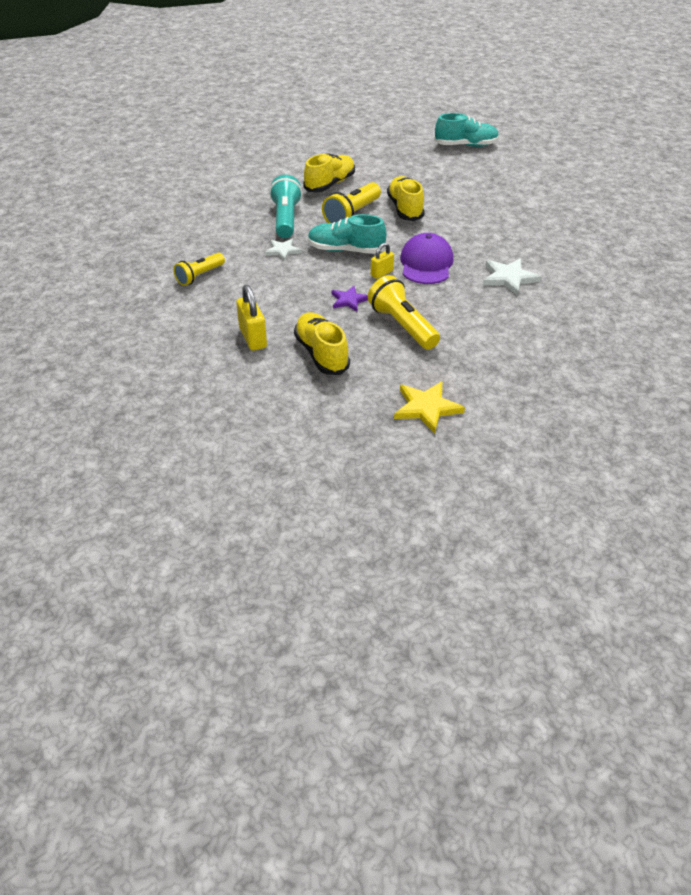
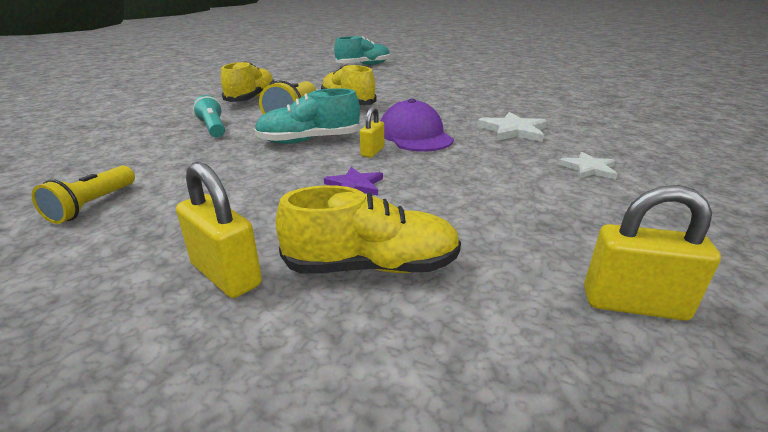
camera: 25 degrees left, 15 degrees down
white star [265,239,302,261] -> white star moved to [558,152,618,179]
turquoise flashlight [269,175,302,238] -> turquoise flashlight [193,95,225,137], size x0.66
yellow shoe [294,312,350,375] -> yellow shoe turned 135 degrees clockwise [276,185,461,274]
yellow flashlight [368,275,440,350] -> none
yellow star [394,381,465,434] -> yellow padlock [584,185,721,321]

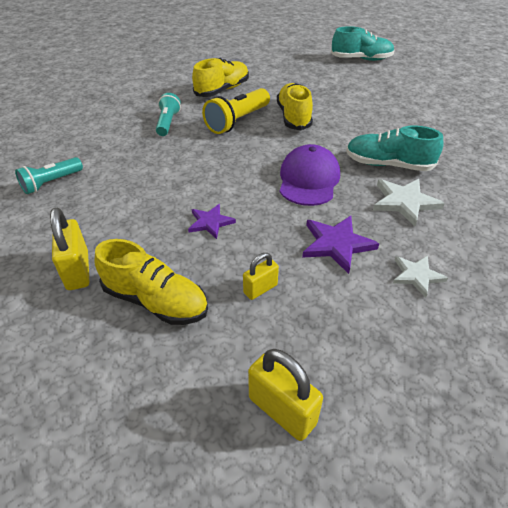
camera: 30 degrees right, 15 degrees up
yellow flashlight [32,166,135,224] -> turquoise flashlight [15,157,83,194]
turquoise shoe [254,88,360,144] -> turquoise shoe moved to [346,125,443,171]
yellow padlock [360,107,384,158] -> yellow padlock moved to [243,253,279,300]
none -> purple star [302,216,379,274]

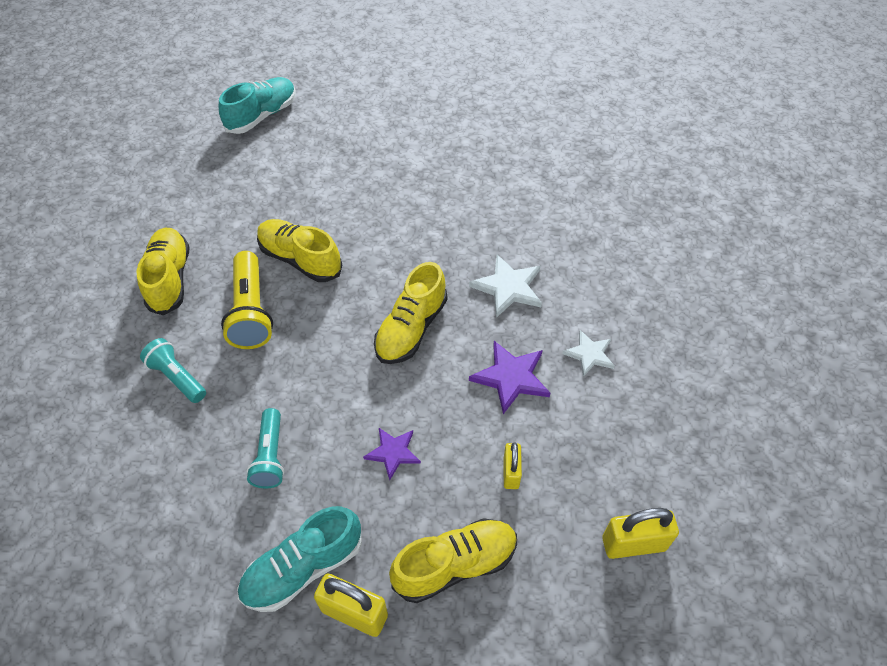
camera: 50 degrees left, 10 degrees up
turquoise flashlight [15,157,83,194] -> turquoise flashlight moved to [246,408,284,488]
purple cap [280,144,340,206] -> yellow shoe [374,262,447,364]
turquoise shoe [346,125,443,171] -> turquoise shoe moved to [237,506,362,612]

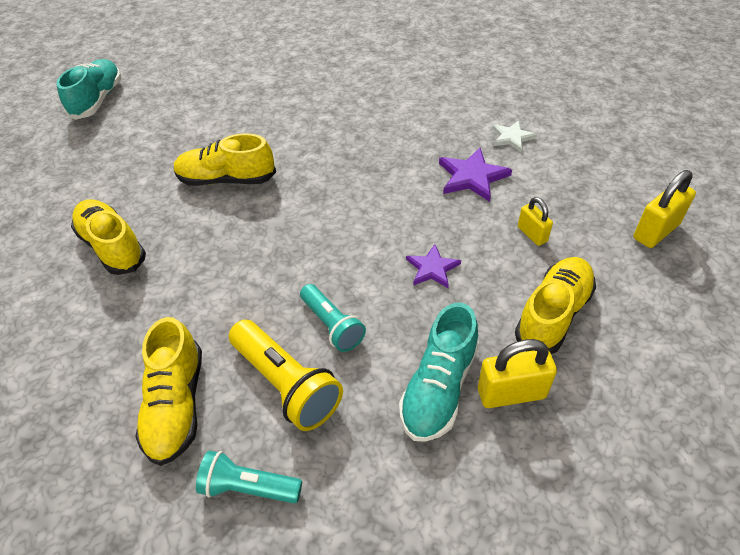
camera: 30 degrees left, 5 degrees down
turquoise flashlight [140,338,206,403] -> turquoise flashlight moved to [196,450,302,503]
yellow flashlight [221,251,273,349] -> yellow flashlight moved to [229,320,343,431]
yellow shoe [374,262,447,364] -> yellow shoe moved to [135,317,202,466]
white star [469,255,542,318] -> none

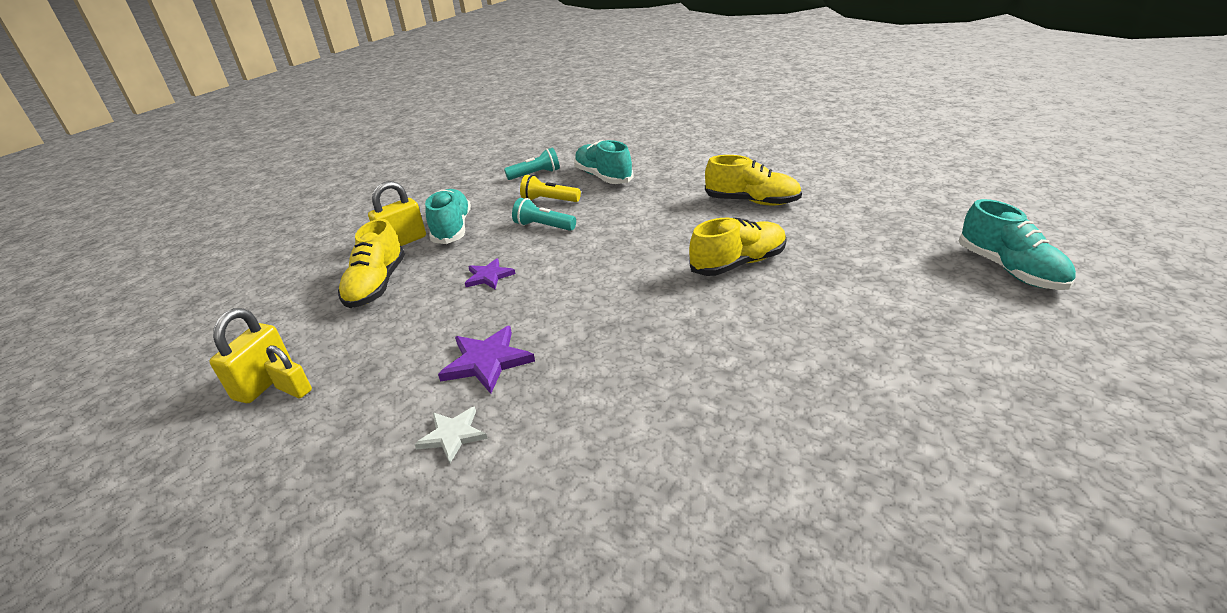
camera: 150 degrees right, 15 degrees down
yellow shoe [135,317,202,466] -> turquoise shoe [574,140,634,184]
yellow flashlight [229,320,343,431] -> yellow flashlight [520,175,581,202], size x0.66
yellow padlock [518,197,553,246] -> yellow padlock moved to [264,345,312,398]

